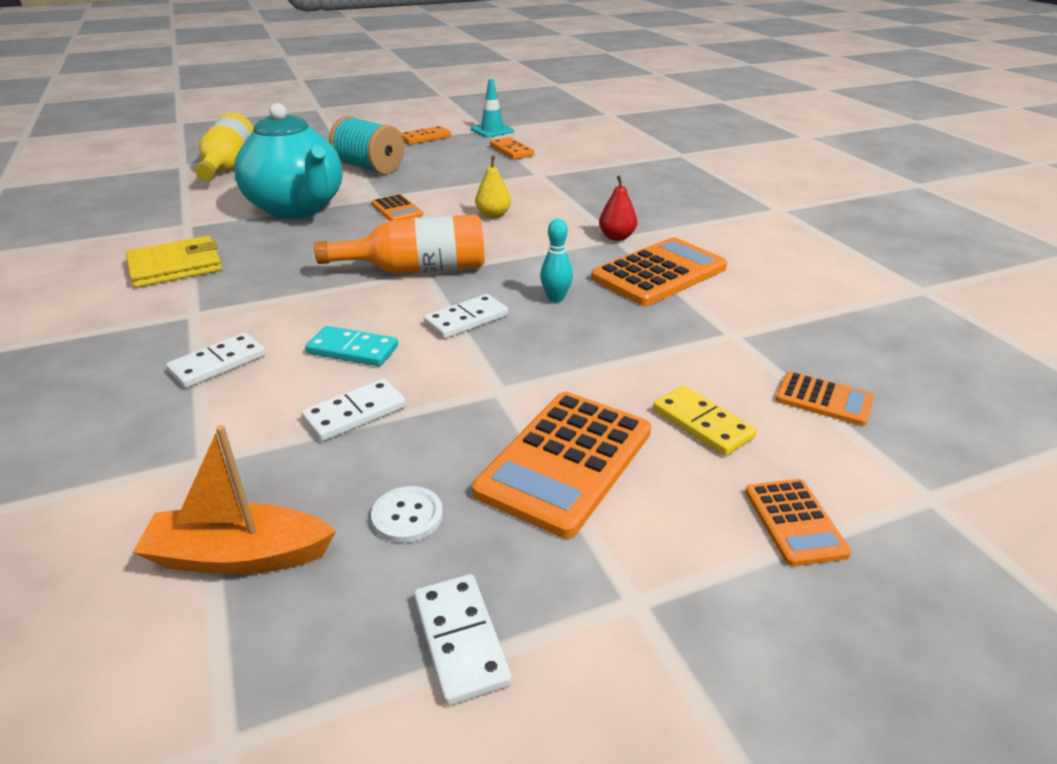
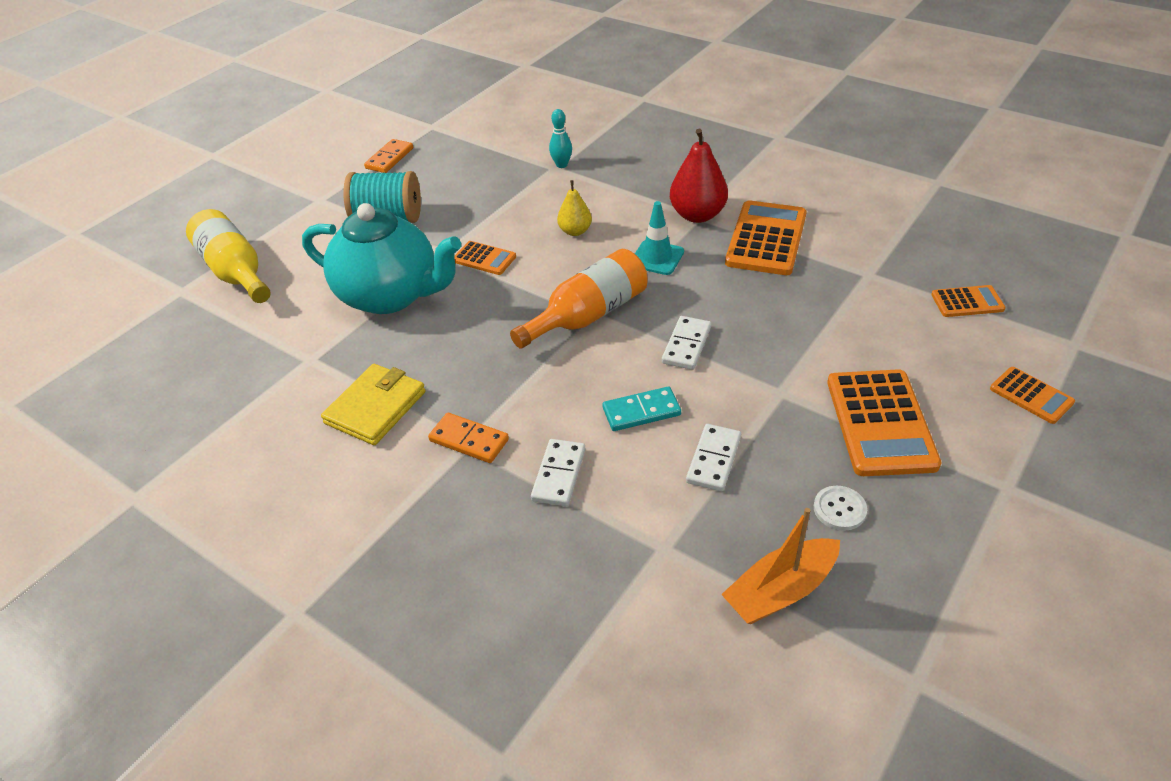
camera: 30 degrees left, 10 degrees up
white domino [414,574,512,706] -> none
turquoise traffic cone [471,79,514,137] -> turquoise traffic cone moved to [635,201,684,275]
orange domino [490,137,534,160] -> orange domino moved to [428,413,509,463]
turquoise bowling pin [540,219,573,302] -> turquoise bowling pin moved to [549,109,572,168]
red pear [599,175,637,241] -> red pear [670,129,728,223], size x1.69
yellow domino [653,386,757,456] -> none

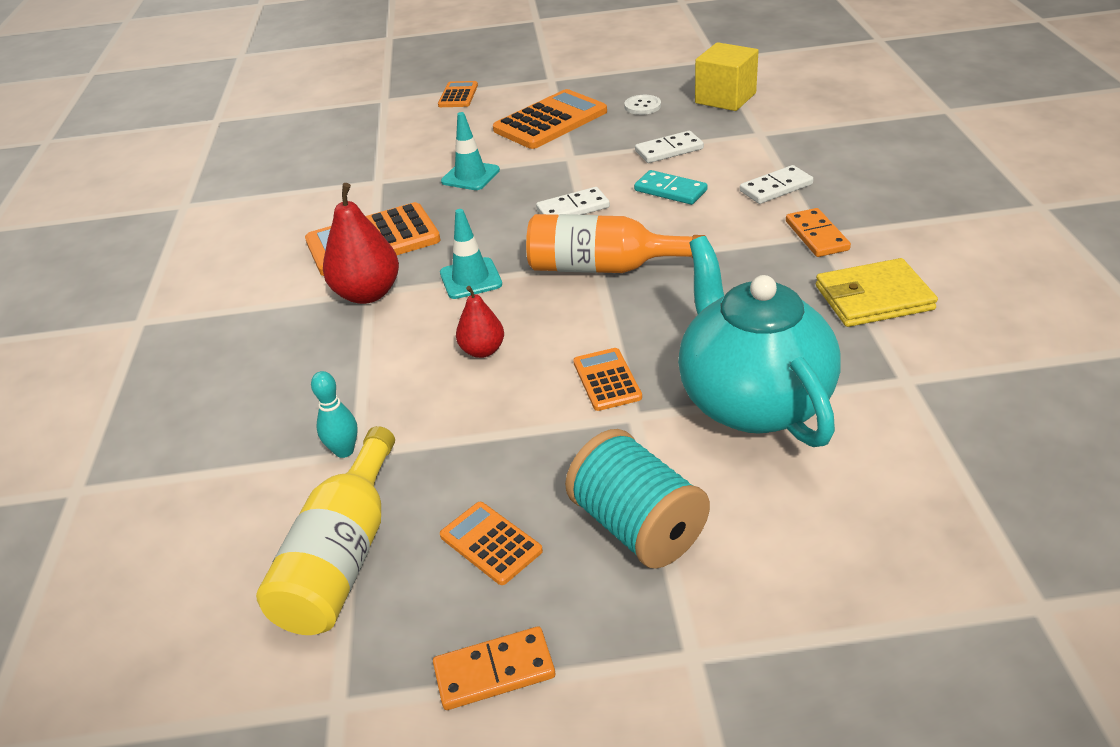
camera: 130 degrees left, 5 degrees down
yellow bottle [186,209,271,303] -> yellow bottle moved to [256,426,395,635]
yellow pear [557,180,592,236] -> red pear [456,286,504,358]
orange boat [721,508,840,624] -> yellow cube [695,42,759,111]
orange calculator [931,285,1006,317] -> orange calculator moved to [440,502,543,585]
none -> turquoise traffic cone [441,112,500,190]

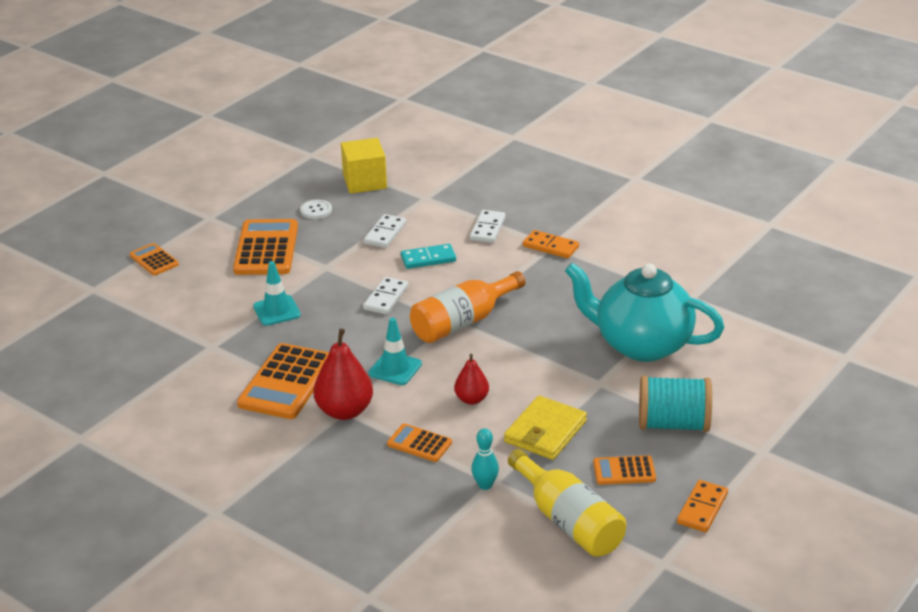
camera: 50 degrees left, 5 degrees down
orange calculator [573,348,642,411] -> orange calculator moved to [387,423,452,462]
yellow wallet [816,258,938,327] -> yellow wallet moved to [504,396,587,460]

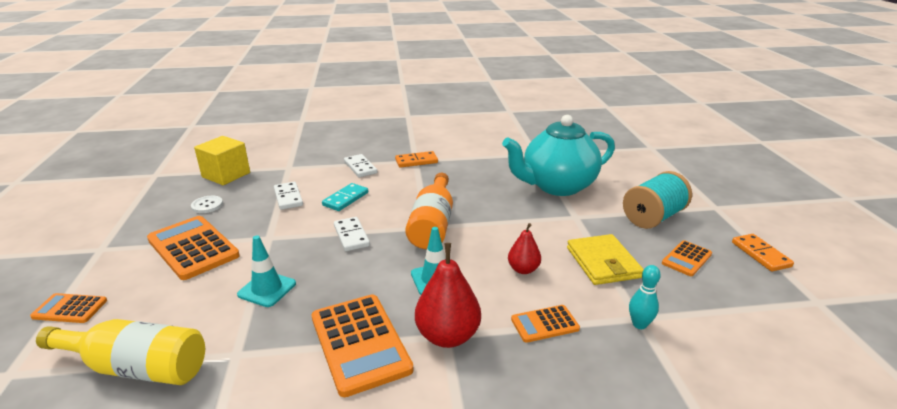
camera: 45 degrees left, 5 degrees down
yellow bottle [508,449,626,557] -> yellow bottle moved to [36,319,205,385]

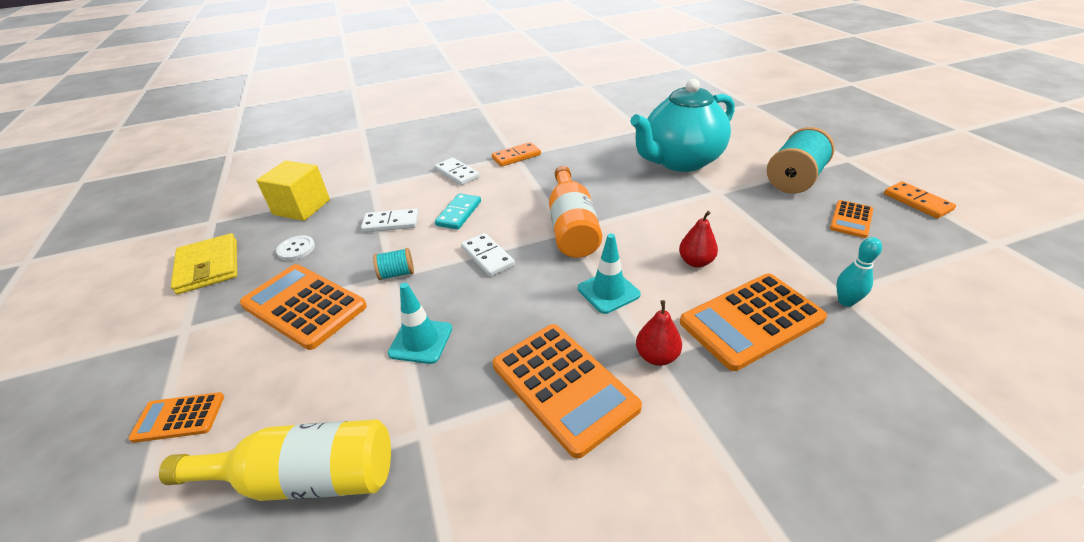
camera: 10 degrees left, 10 degrees up
white domino [274,182,303,210] -> white domino turned 60 degrees counterclockwise [361,208,419,232]
red pear [415,243,481,348] -> red pear [636,300,682,366], size x0.59
orange calculator [511,305,580,343] -> orange calculator [680,274,827,371], size x1.89
yellow wallet [567,234,644,285] -> yellow wallet moved to [171,233,237,294]
none -> turquoise spool [373,248,414,280]

